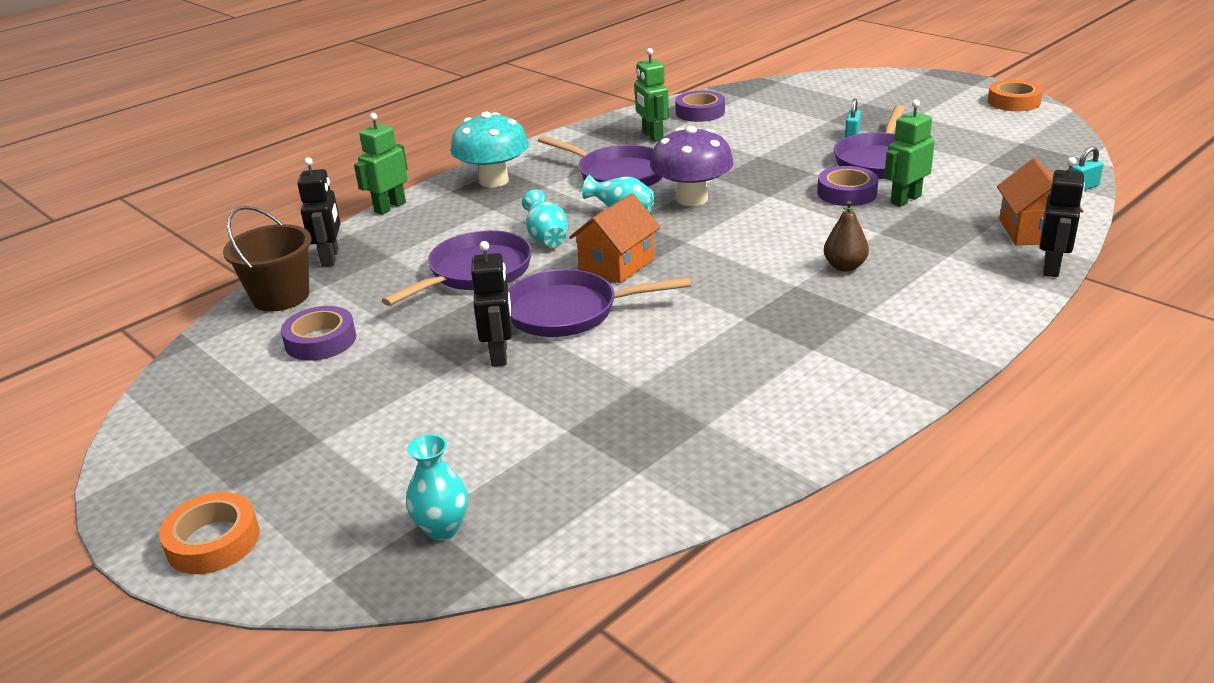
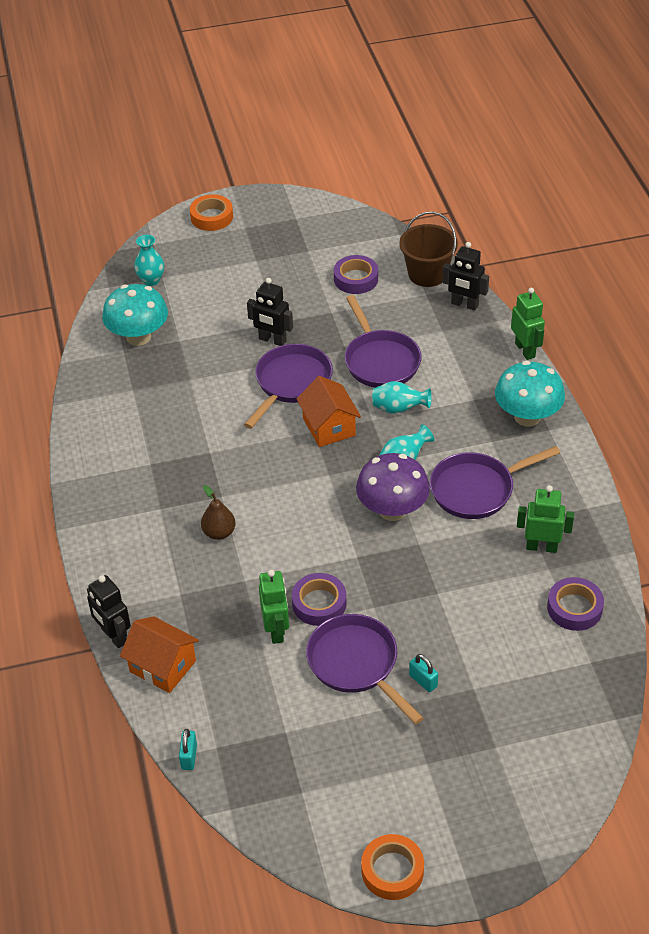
camera: 120 degrees right, 15 degrees up
none -> turquoise mushroom [102,284,168,346]

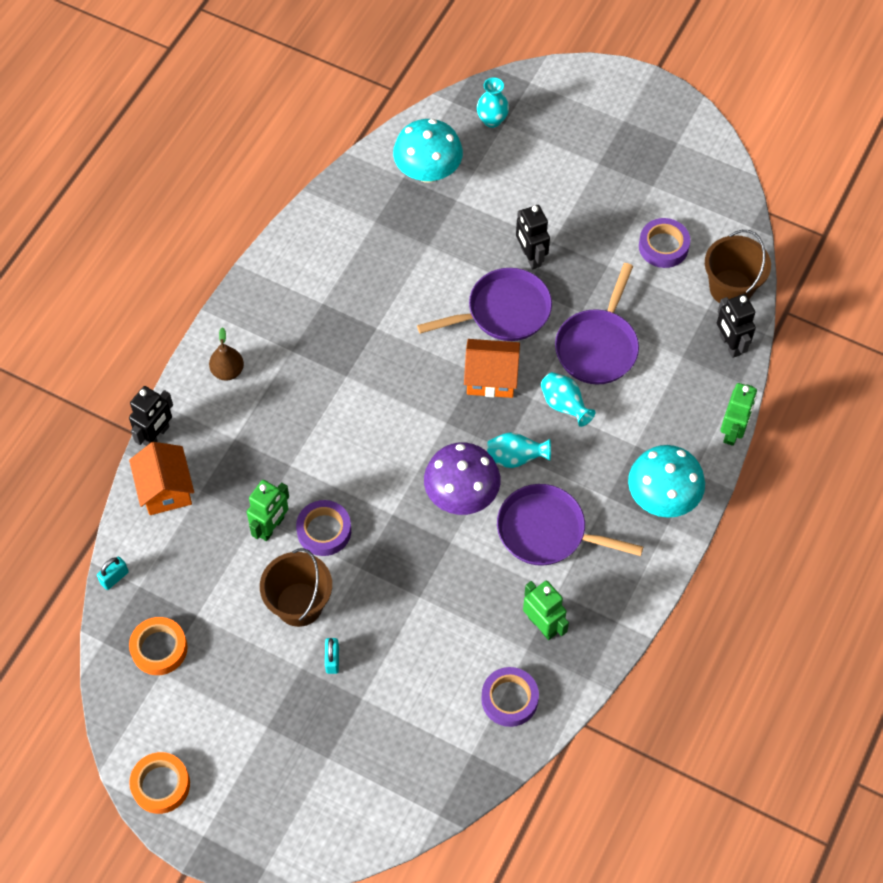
camera: 40 degrees right, 15 degrees up
black robot [87,575,131,648] -> black robot turned 150 degrees counterclockwise [129,386,173,446]
orange tape [190,194,233,231] -> orange tape moved to [129,617,188,675]
brown pear [201,485,236,540] -> brown pear moved to [209,327,244,381]
orange house [297,376,361,447] -> orange house turned 75 degrees clockwise [464,339,520,398]
purple pan [306,614,423,725] -> brown bucket [260,548,332,627]

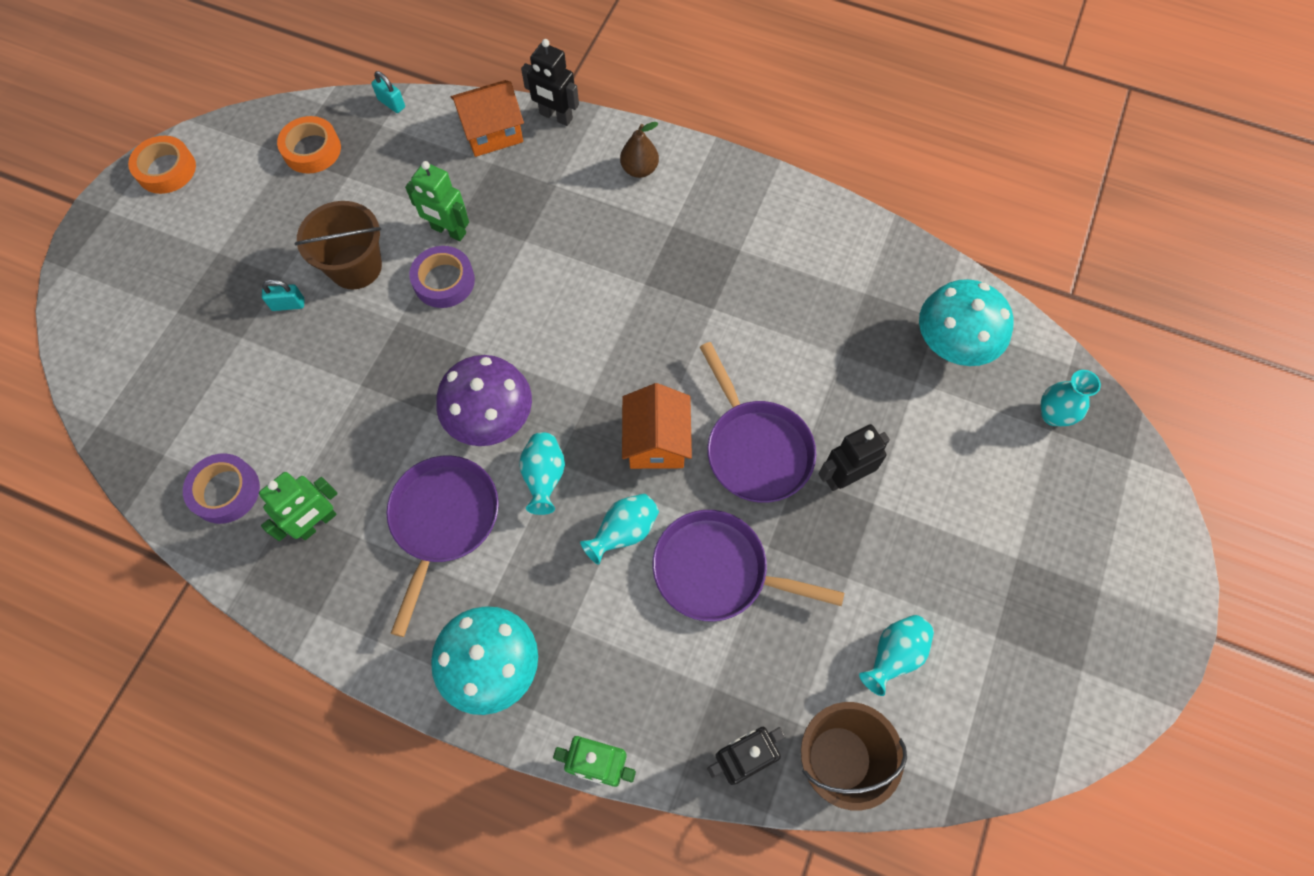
camera: 85 degrees right, 5 degrees up
purple tape [639,218,690,268] -> turquoise vase [859,615,934,696]

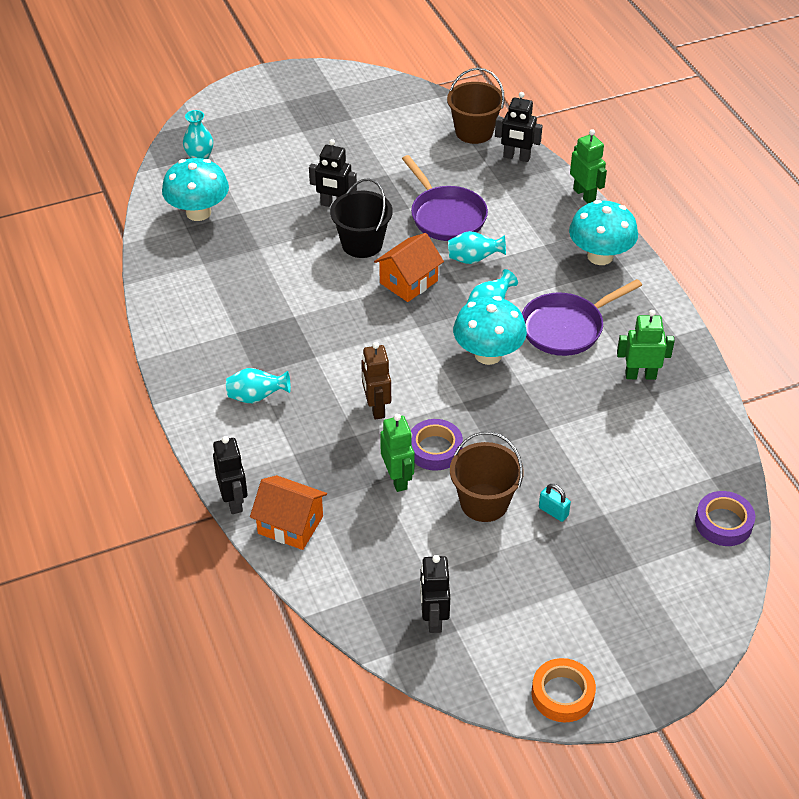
camera: 135 degrees left, 20 degrees down
purple tape [183,453,260,524] -> purple tape moved to [695,491,755,546]
orange tape [277,116,341,174] -> black robot [420,555,450,633]
turquoise padlock [371,71,405,113] -> none
purple mushroom [436,355,532,446] -> turquoise mushroom [453,296,527,365]
brown pear [620,122,659,178] -> none
purple pan [700,342,816,503] -> black bucket [330,178,393,258]
turquoise vase [859,615,934,696] -> turquoise vase moved to [226,368,291,403]
none -> brown robot [361,342,391,420]

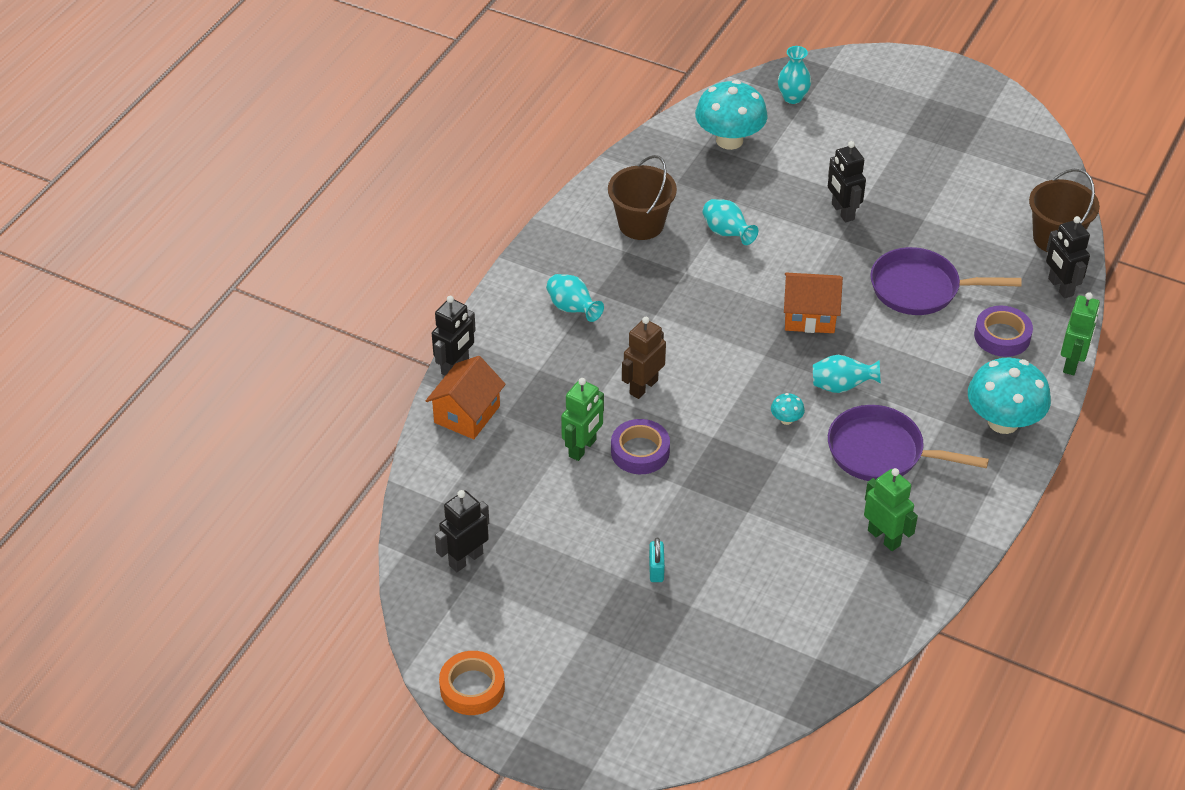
camera: 50 degrees right, 0 degrees up
orange house [250,475,327,550] -> orange house turned 45 degrees clockwise [426,356,506,439]
black bucket [330,178,393,258] -> none
purple pan [402,155,488,241] -> purple pan turned 75 degrees clockwise [870,247,1022,315]
turquoise vase [448,231,506,264] -> turquoise vase moved to [702,199,758,245]
brown bucket [450,432,524,522] -> brown bucket moved to [608,155,677,240]
turquoise mushroom [453,296,527,365] -> turquoise mushroom [771,393,805,425], size x0.41
purple tape [695,491,755,546] -> purple tape moved to [974,305,1033,357]

